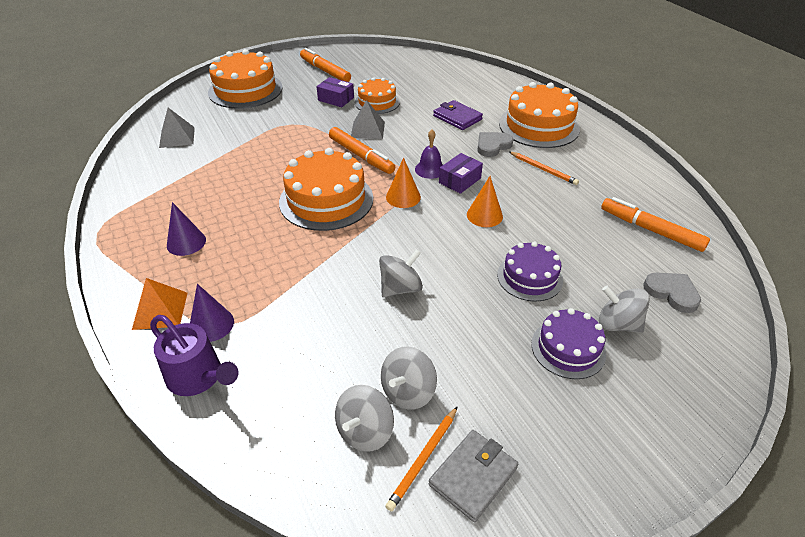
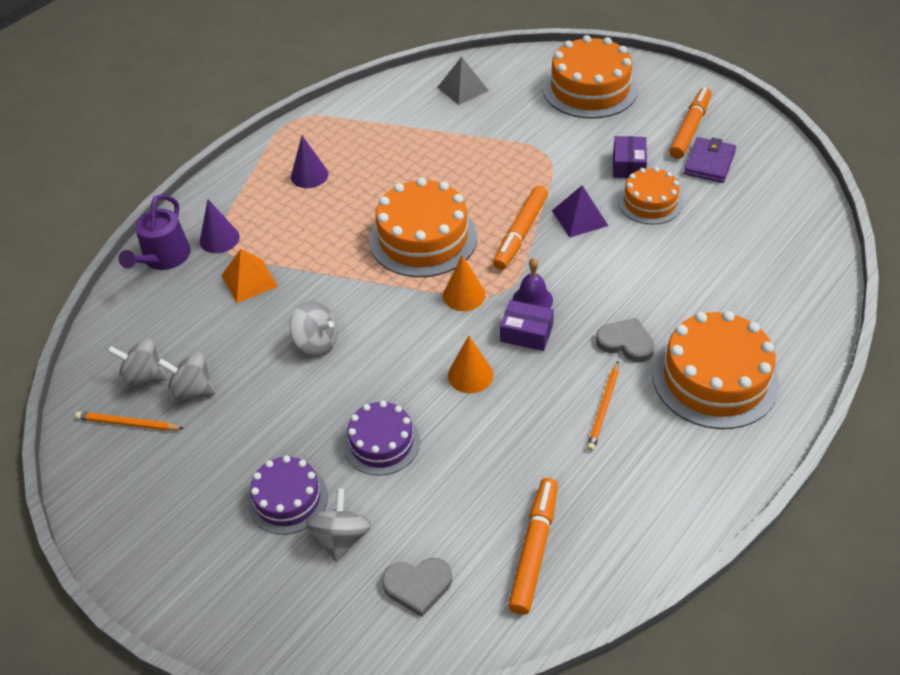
camera: 70 degrees right, 5 degrees up
orange pyramid [132,278,187,330] -> orange pyramid moved to [221,249,278,303]
grey pyramid [351,100,385,139] -> purple pyramid [552,185,608,238]
grey wallet [429,430,518,522] -> none
purple wallet [433,100,483,130] -> purple wallet moved to [684,137,736,183]
grey heart [643,273,701,313] -> grey heart turned 60 degrees clockwise [382,558,452,617]

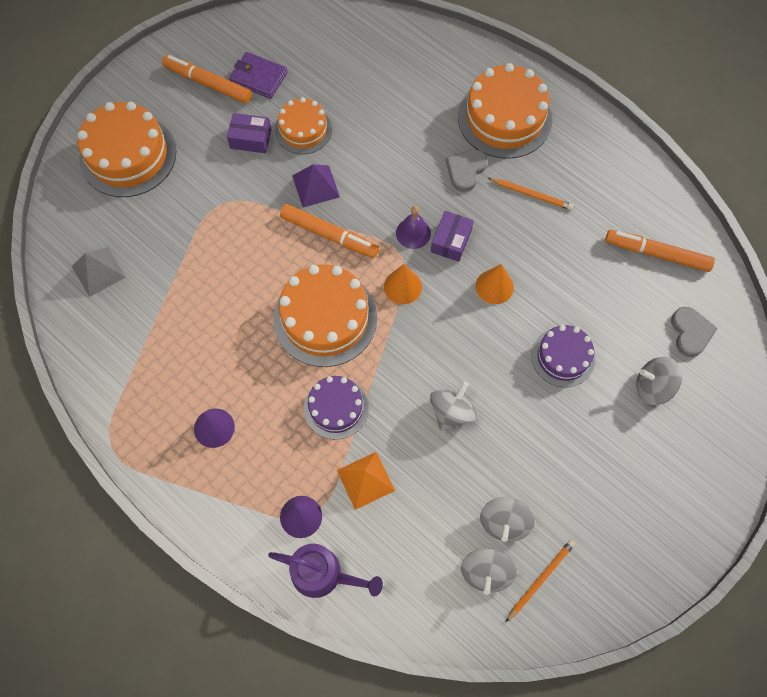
camera: 90 degrees left, 20 degrees up
orange pencil [75,411,184,431] -> orange pencil turned 150 degrees counterclockwise [506,540,576,622]
purple cake [248,456,328,535] -> purple cake moved to [304,376,369,440]

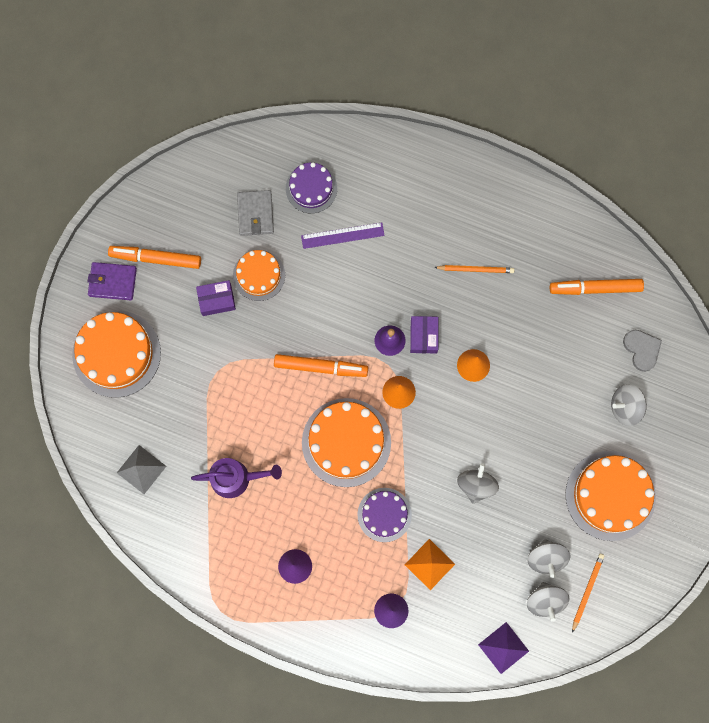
camera: 20 degrees left, 10 degrees up
purple wallet [229,52,288,99] -> purple wallet moved to [88,262,137,300]
purple watering can [268,544,383,598] -> purple watering can moved to [191,458,282,498]
purple pyramid [292,164,340,207] -> purple pyramid moved to [478,622,529,674]
grey heart [446,149,488,192] -> none
orange cake [458,63,552,159] -> orange cake moved to [565,451,656,541]
purple cake [531,325,595,387] -> purple cake moved to [286,162,337,213]
none -> grey wallet [237,190,274,236]
none -> purple ruler [301,223,385,249]

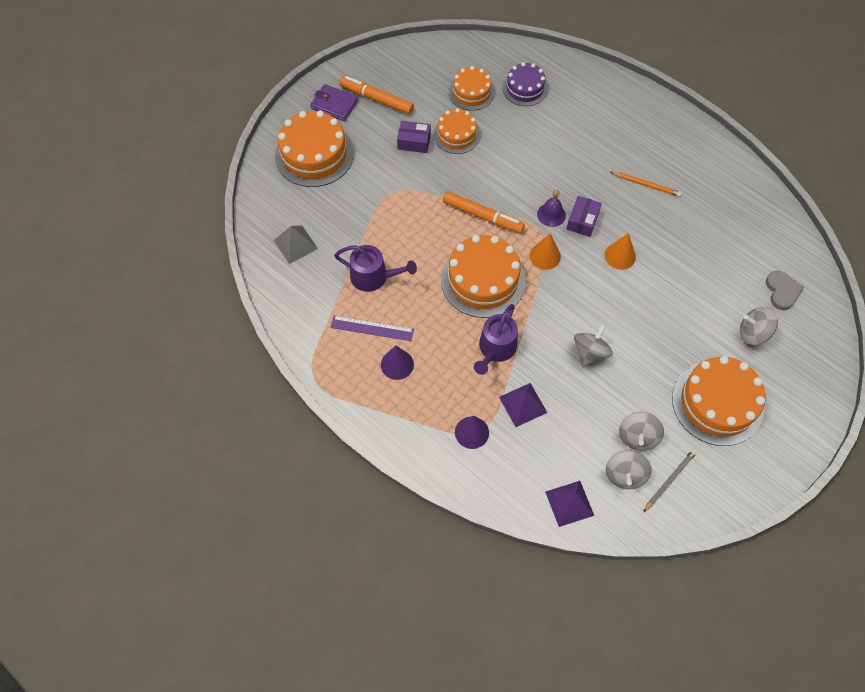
camera: 20 degrees right, 15 degrees down
grey wallet [237,190,274,236] -> orange cake [449,66,494,111]
purple ruler [301,223,385,249] -> purple ruler moved to [330,316,414,341]
purple cake [357,488,412,542] -> purple watering can [474,304,518,375]
orange pyramid [405,539,455,590] -> purple pyramid [499,383,547,427]
orange marker [550,279,644,295] -> none
orange pencil [572,554,605,633] -> grey pencil [643,449,697,512]

